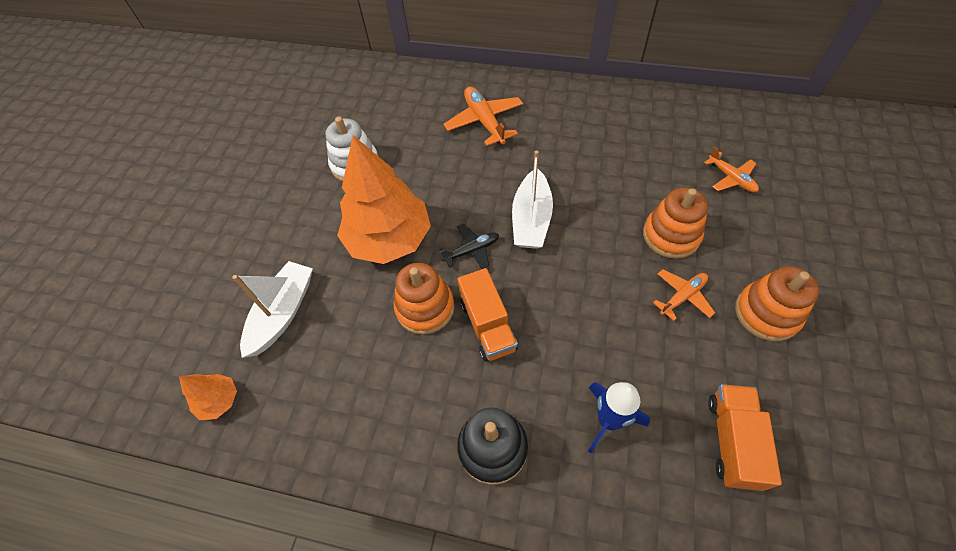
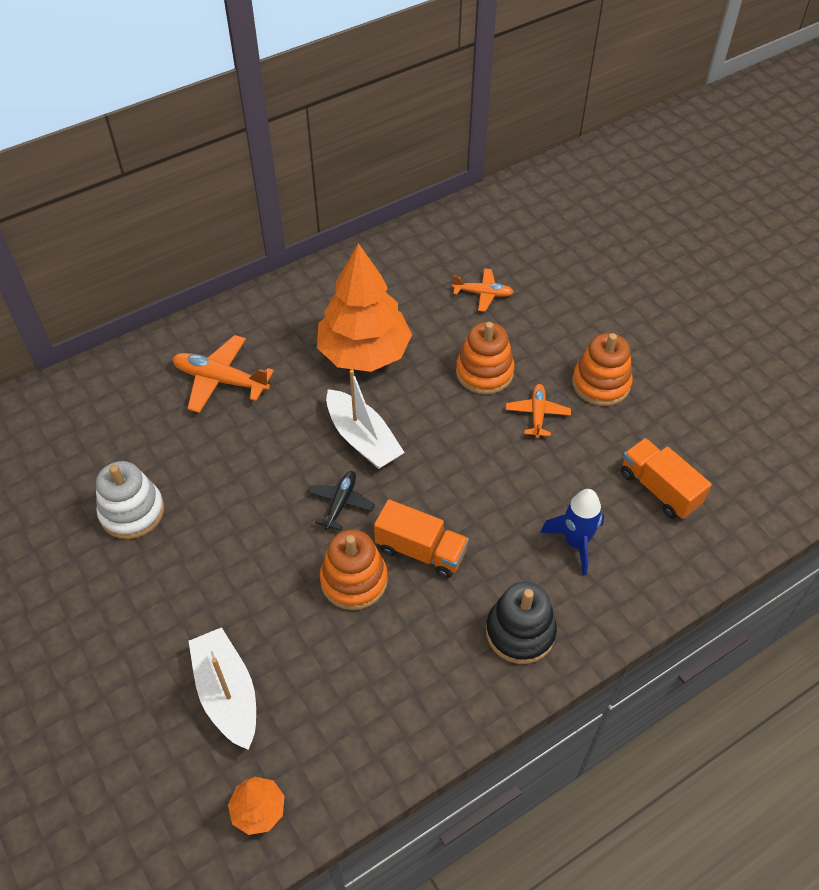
camera: 50 degrees left, 5 degrees down
orange tree [337,135,431,264] -> orange tree moved to [317,243,412,372]

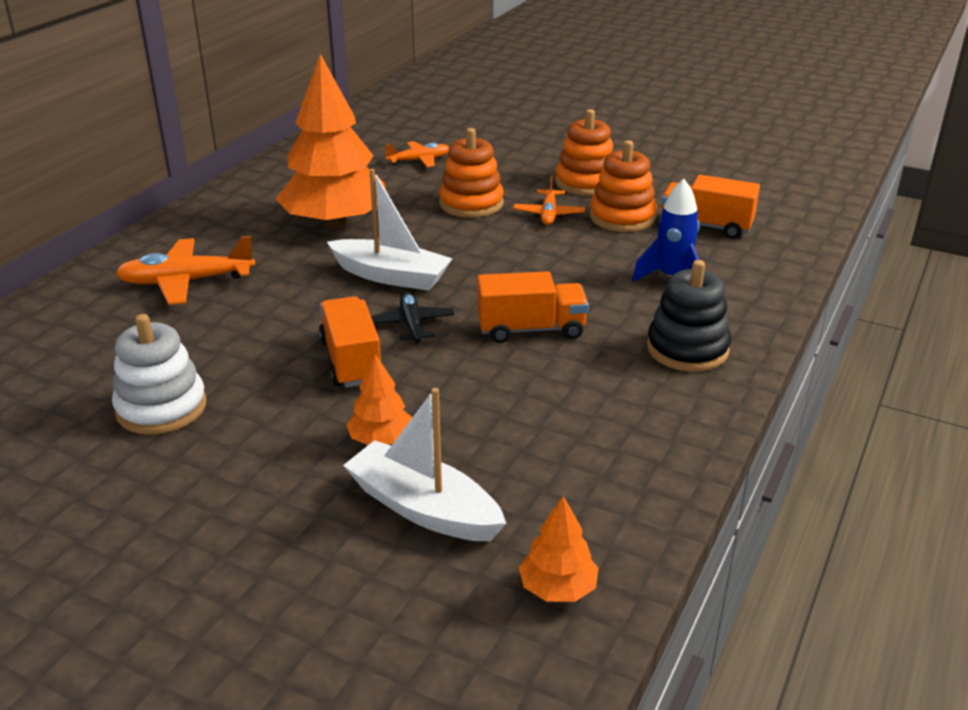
camera: 30 degrees left, 20 degrees down
orange stacking toy [320,529,388,610] -> orange stacking toy moved to [590,140,657,232]
orange plane [506,384,571,438] -> orange plane turned 150 degrees counterclockwise [513,176,585,225]
none -> orange truck [319,296,382,388]
none -> orange tree [346,354,413,445]

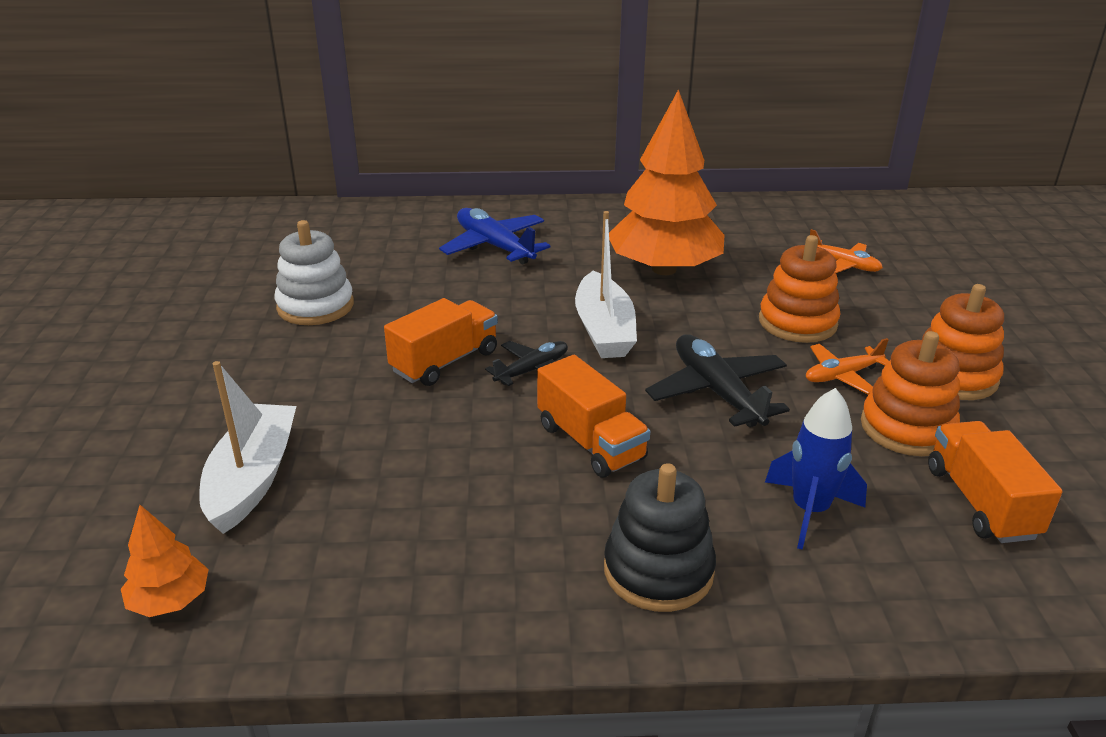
camera: 60 degrees right, 0 degrees up
orange plane [115,236,255,305] -> blue plane [439,208,551,264]
orange tree [346,354,413,445] -> none
none -> black plane [645,334,790,427]

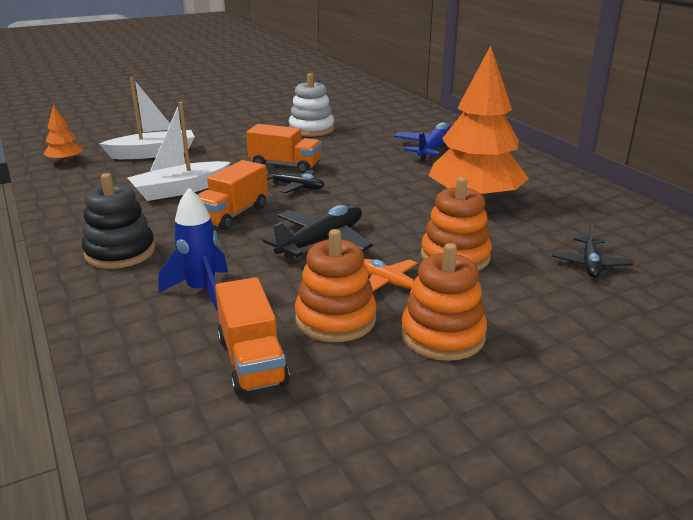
camera: 65 degrees right, 5 degrees down
white boat [575,211,637,358] -> white boat moved to [128,102,231,201]
orange plane [810,229,883,273] -> black plane [552,223,633,278]
orange truck [928,421,1063,543] -> orange truck turned 105 degrees clockwise [215,277,290,395]

